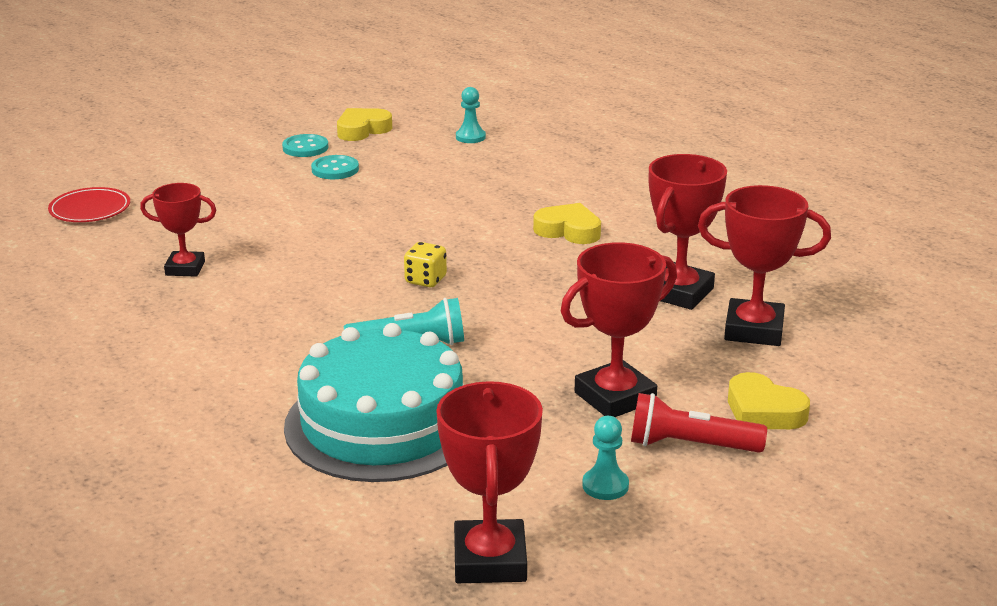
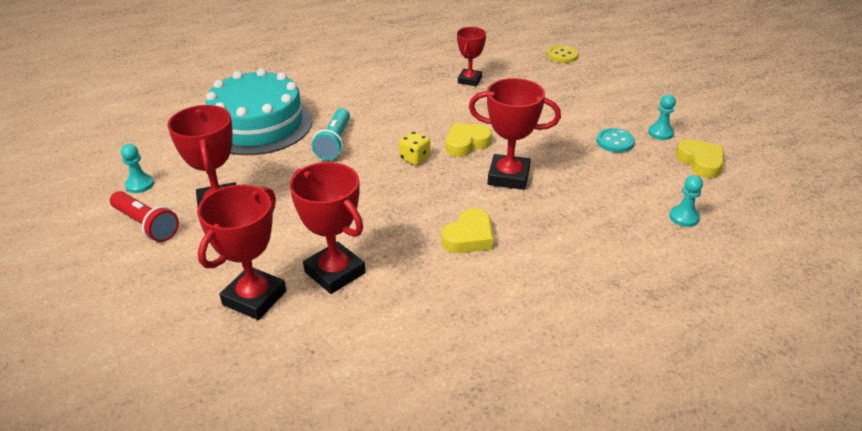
camera: 105 degrees right, 10 degrees up
red plate [48,187,130,222] -> yellow button [547,45,579,63]
turquoise button [282,134,328,157] -> turquoise pawn [648,94,676,140]
red trophy [436,381,543,583] -> red trophy moved to [469,78,561,190]
red flashlight [631,393,767,453] -> red flashlight turned 105 degrees clockwise [110,191,179,242]
yellow heart [728,372,810,429] -> yellow heart moved to [446,123,492,157]

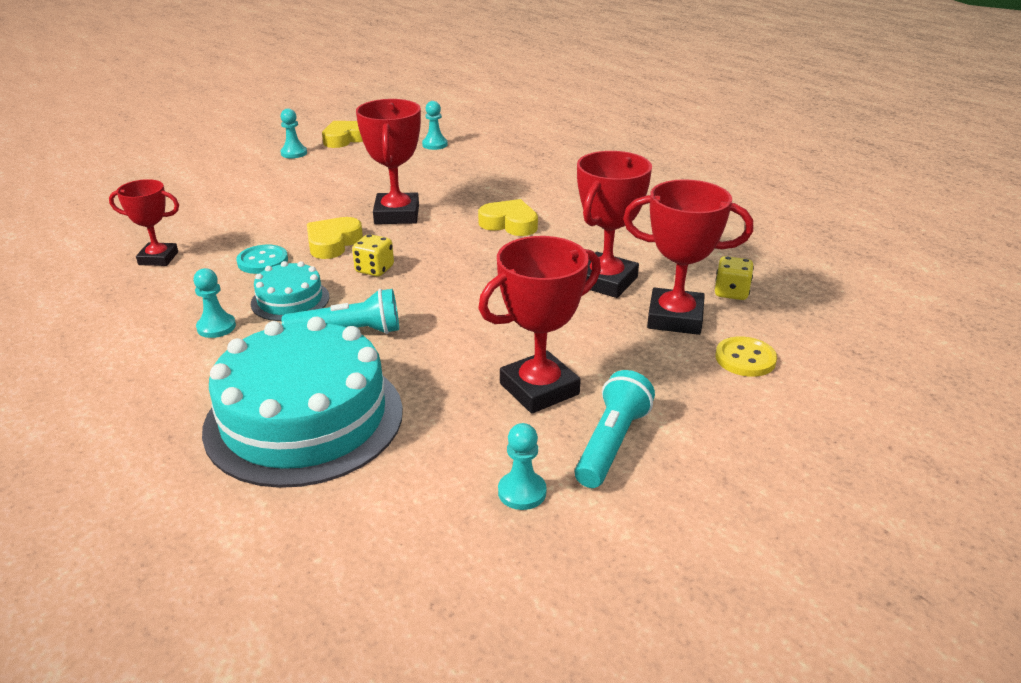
camera: 105 degrees left, 5 degrees down
red flashlight [110,191,179,242] -> turquoise flashlight [575,370,655,488]
yellow heart [446,123,492,157] -> yellow heart turned 75 degrees clockwise [307,217,363,259]
yellow button [547,45,579,63] -> yellow button moved to [716,336,777,377]
turquoise button [596,128,635,153] -> turquoise button moved to [236,245,288,274]
none -> turquoise pawn [193,268,236,338]
none -> turquoise cake [251,261,329,321]
none -> yellow dice [715,256,754,300]

